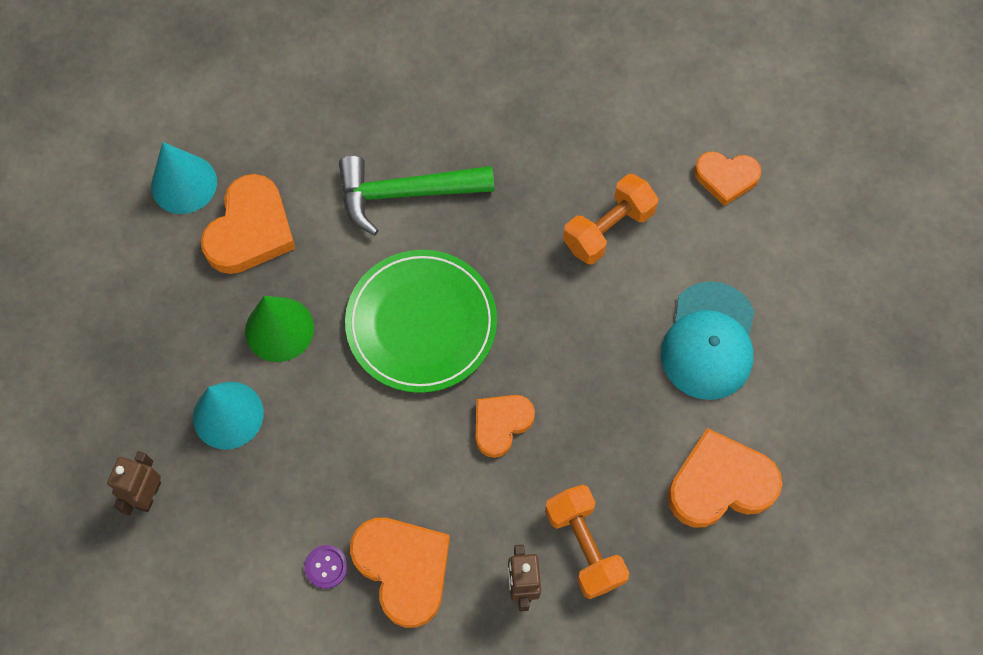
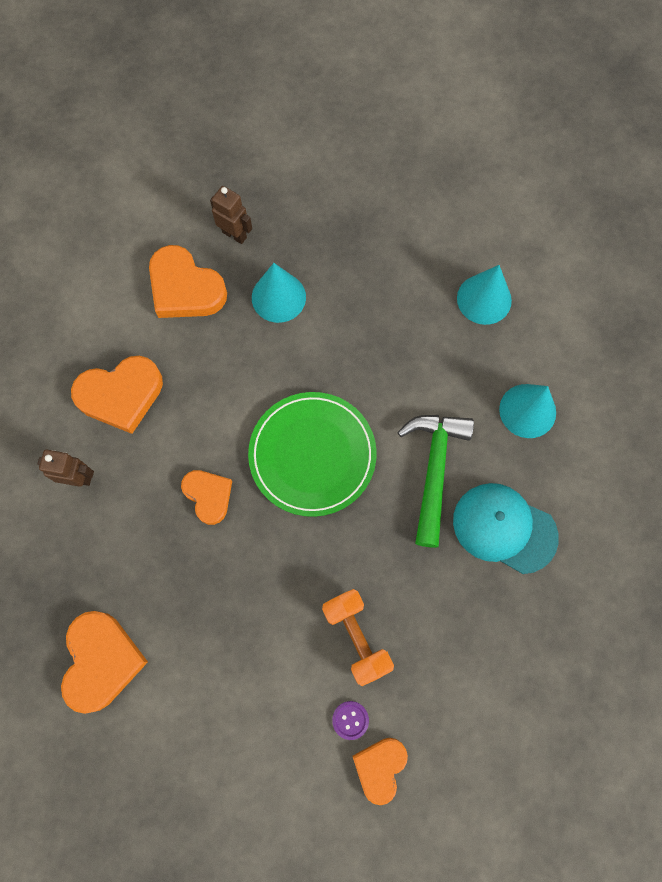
camera: 105 degrees right, 5 degrees up
orange heart [201,174,296,274] -> orange heart moved to [149,245,227,318]
green cone [245,296,314,362] -> none
purple button [305,545,348,589] -> purple button moved to [332,701,369,740]
orange dumbbell [545,485,629,599] -> none
turquoise cap [661,281,755,400] -> turquoise cap moved to [453,483,559,574]
none -> turquoise cone [499,384,556,438]

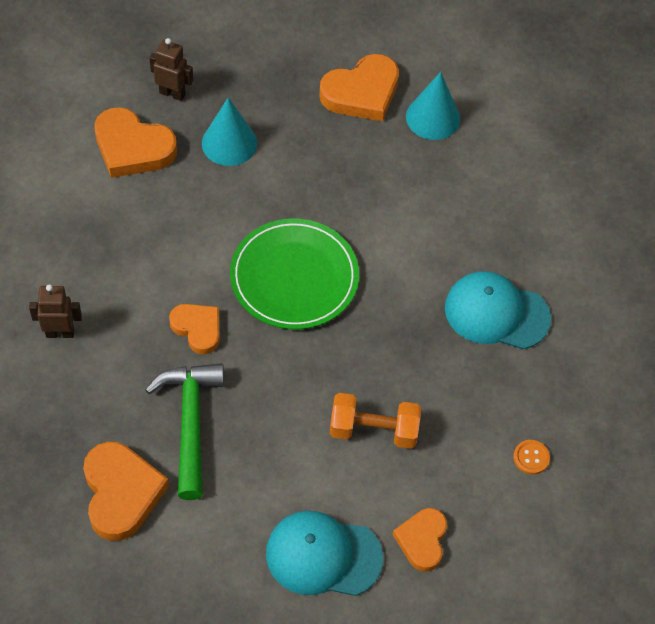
camera: 15 degrees left, 15 degrees down
orange heart [71,356,163,434] -> orange heart moved to [319,54,399,122]
orange dumbbell [322,589,394,686] -> orange dumbbell turned 45 degrees counterclockwise [330,393,421,449]
purple button [332,701,369,740] -> none
green hammer [397,415,474,548] -> green hammer moved to [145,363,224,500]
turquoise cone [499,384,556,438] -> none
none -> turquoise cap [266,511,383,596]
none -> orange button [513,440,550,475]

